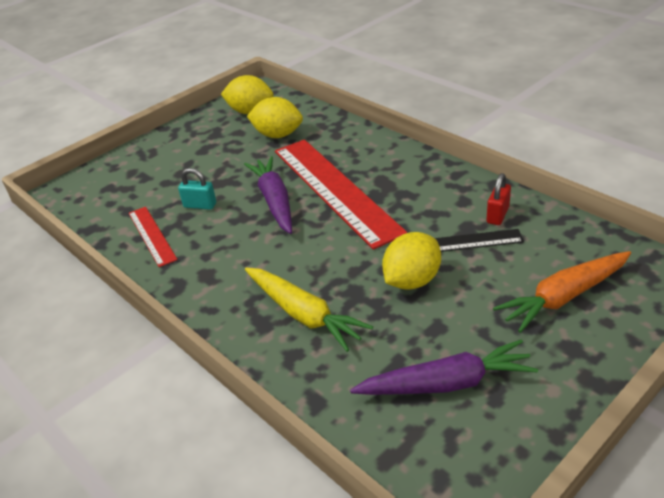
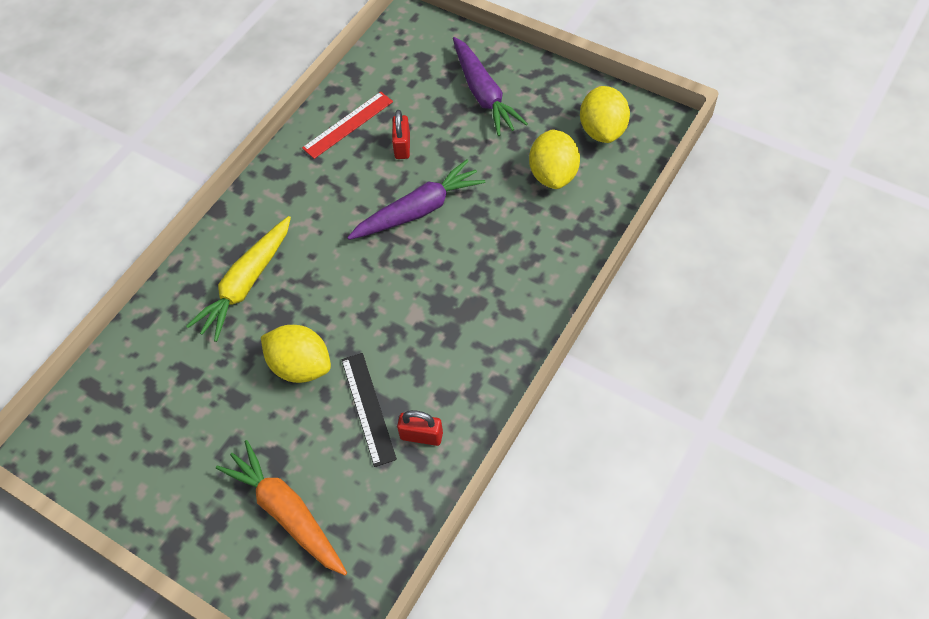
camera: 75 degrees right, 20 degrees up
turquoise padlock [178,168,216,210] -> red padlock [392,110,410,159]
red ruler [275,139,408,250] -> none
purple carrot [350,339,538,395] -> purple carrot moved to [453,37,528,136]

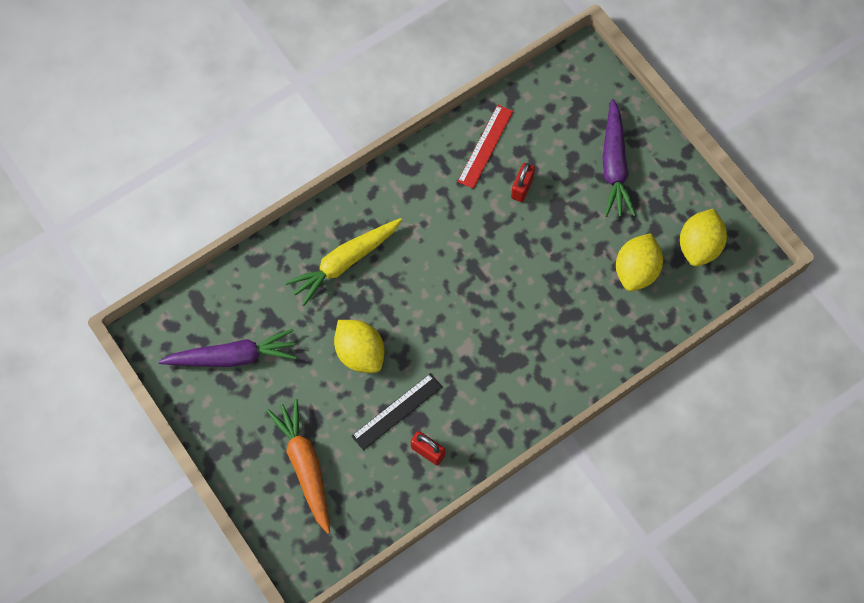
camera: 20 degrees right, 10 degrees up
red ruler [302,92,393,159] -> red ruler turned 45 degrees counterclockwise [458,105,513,189]
black ruler [341,353,397,467] -> black ruler turned 45 degrees clockwise [351,373,442,450]
purple carrot [347,159,485,240] -> purple carrot moved to [158,329,297,367]

